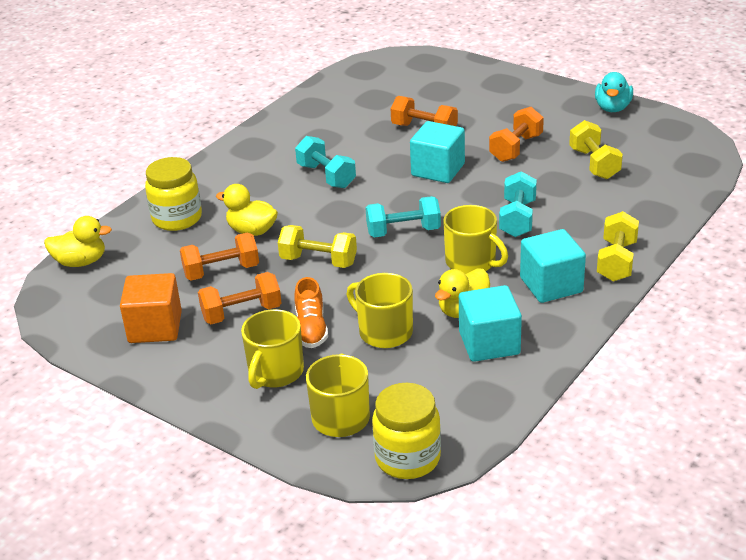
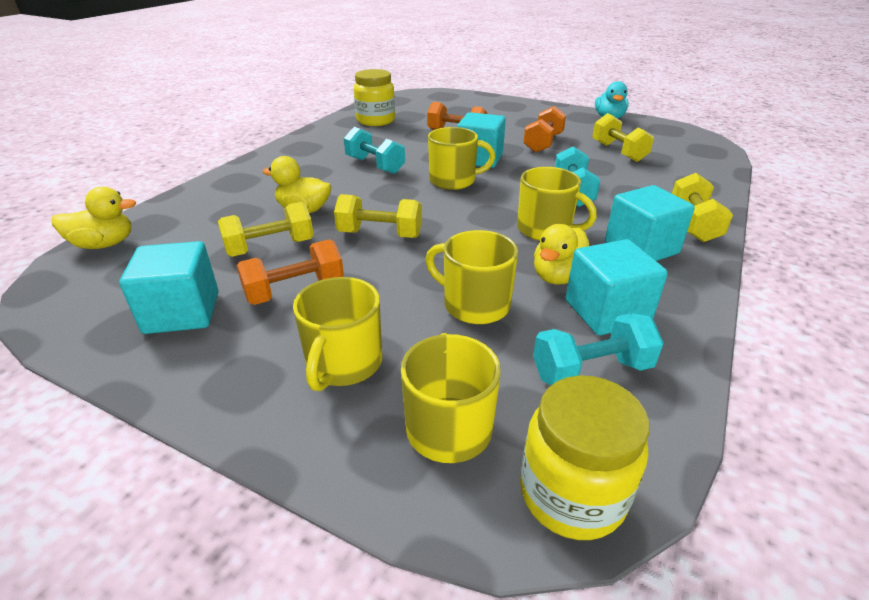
camera: 10 degrees left, 0 degrees up
orange cube [120,273,182,343] -> turquoise cube [119,241,219,334]
yellow jar [145,157,202,231] -> yellow jar moved to [354,69,395,126]
orange dumbbell [180,233,259,280] -> yellow dumbbell [218,202,314,257]
orange shoe [294,277,328,348] -> none
turquoise dumbbell [365,196,441,237] -> turquoise dumbbell moved to [533,313,664,385]
none -> yellow mug [428,127,495,190]

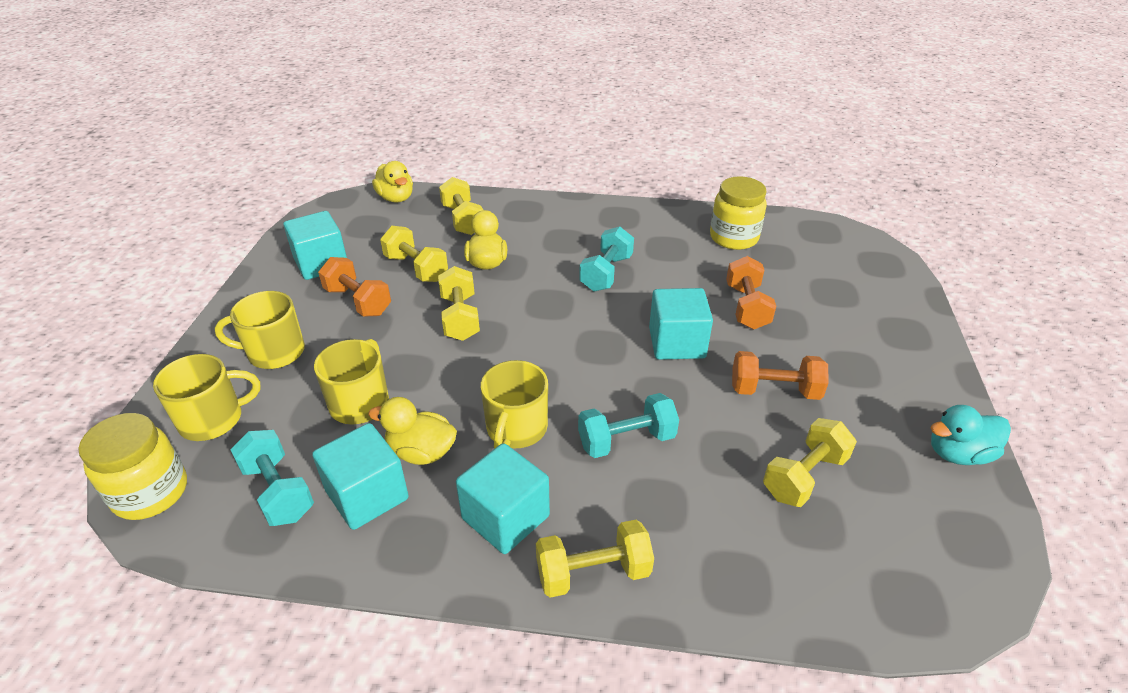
camera: 70 degrees right, 5 degrees up
yellow mug [428,127,495,190] -> none
none -> yellow dumbbell [439,177,483,235]

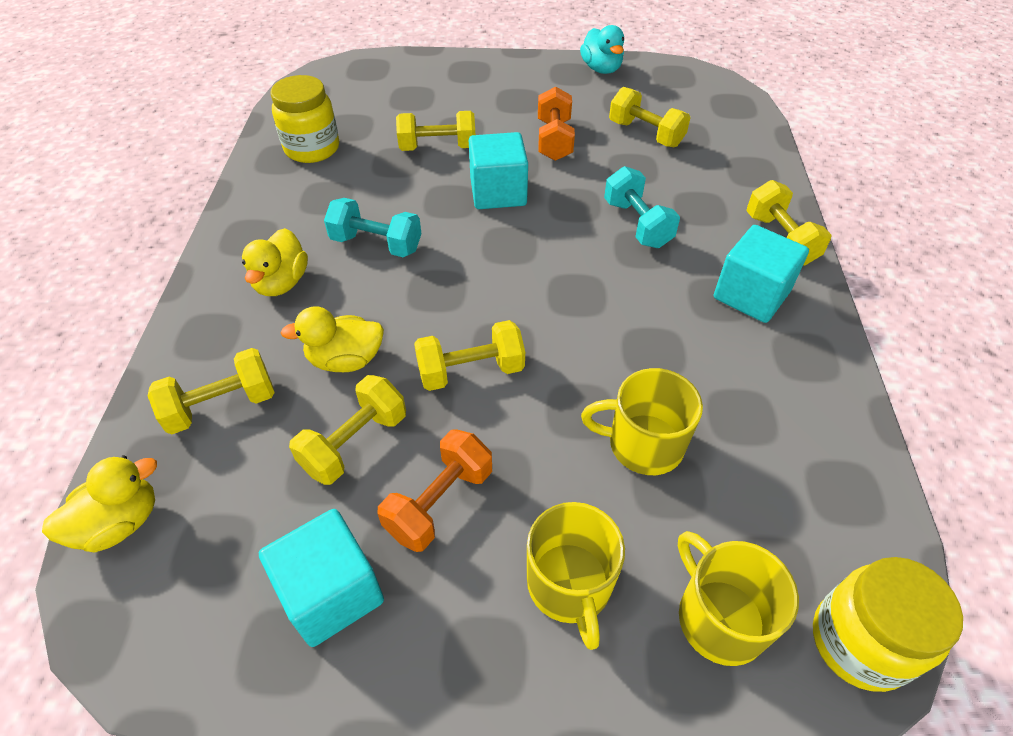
camera: 95 degrees left, 10 degrees up
turquoise dumbbell [231,430,314,526] -> none
turquoise cube [312,423,409,530] -> none
yellow duck [368,397,457,465] -> yellow duck moved to [242,228,308,296]
yellow mug [481,360,548,449] -> none
orange dumbbell [726,256,776,330] -> yellow dumbbell [396,111,475,151]

